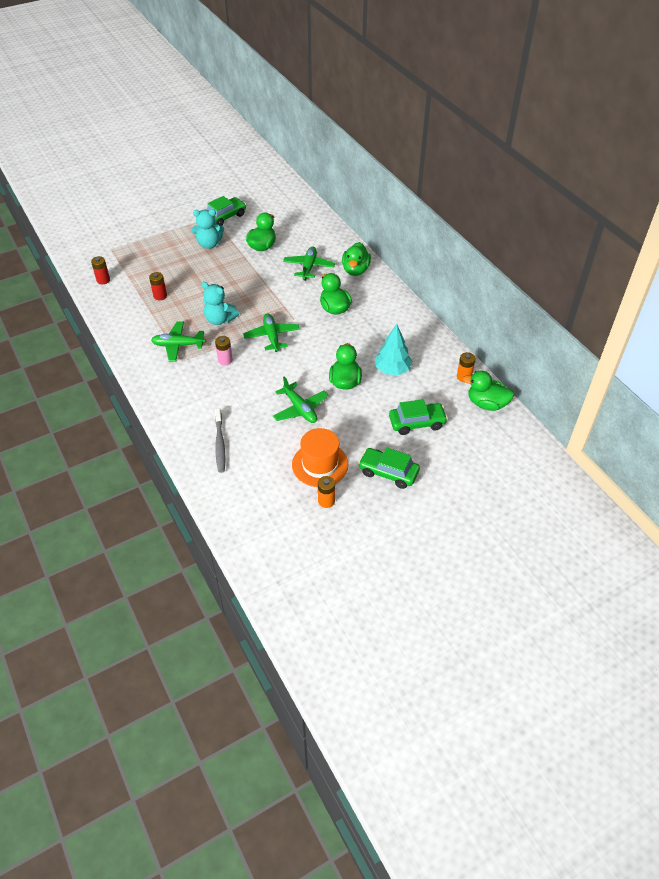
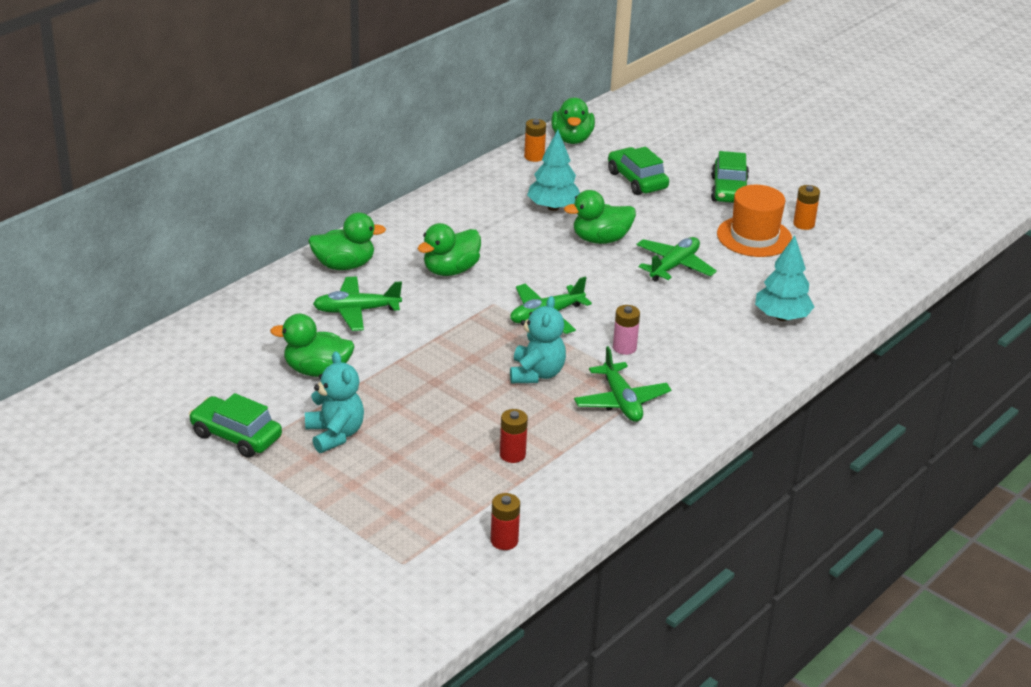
camera: 110 degrees left, 15 degrees down
grey toothbrush [215,408,225,473] -> turquoise tree [755,235,814,321]

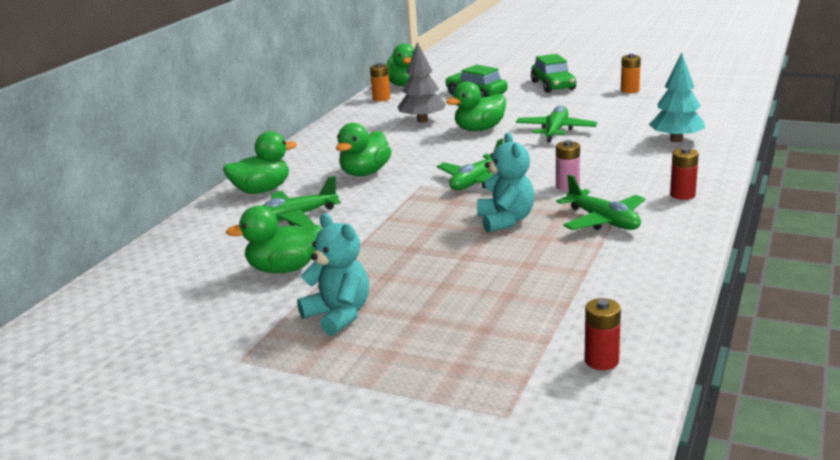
camera: 15 degrees left, 10 degrees down
green car [189,393,282,458] -> none
red battery [500,409,528,463] -> red battery moved to [670,147,699,200]
turquoise tree [527,130,580,211] -> grey tree [398,42,446,123]
orange hat [717,185,792,257] -> none

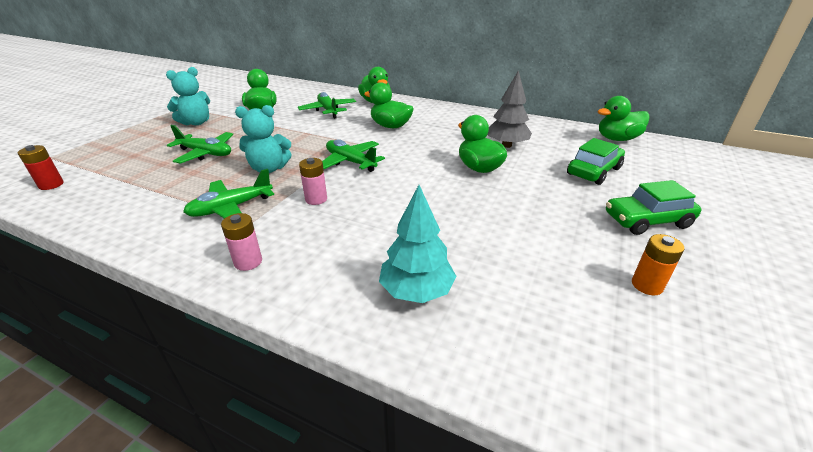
camera: 90 degrees right, 10 degrees up
orange battery [370,63,390,101] -> none
green plane [516,105,598,142] -> green plane moved to [167,125,233,164]
red battery [670,147,699,200] -> pink battery [221,213,262,271]

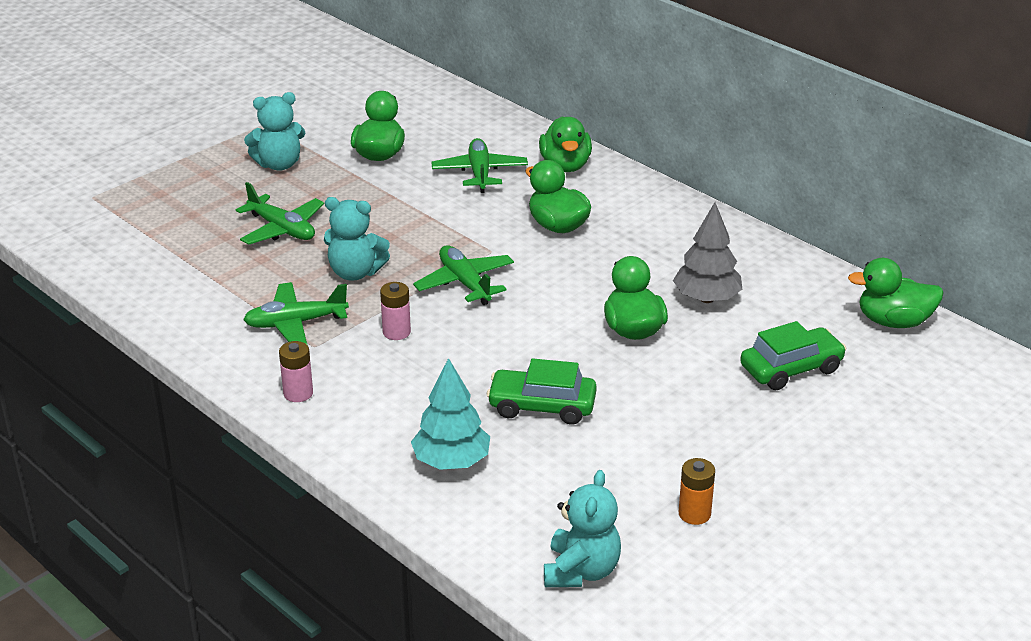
camera: 20 degrees right, 0 degrees up
red battery [18,145,64,190] -> none
green car [606,180,702,235] -> green car moved to [487,358,597,425]
none -> turquoise teddy bear [544,470,621,587]

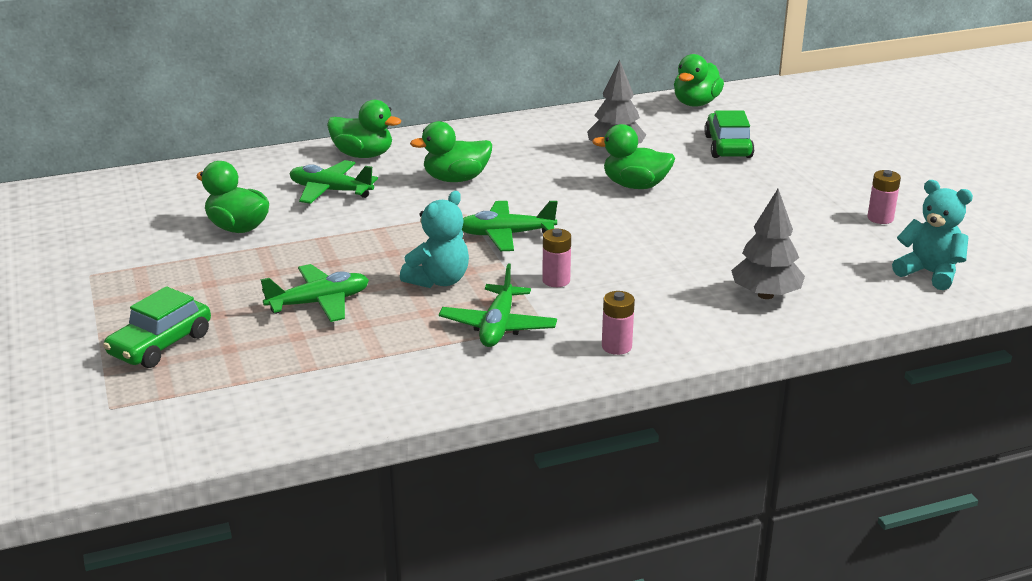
camera: 65 degrees left, 5 degrees down
turquoise teddy bear [244,92,305,171] -> none
turquoise tree [411,358,490,470] -> grey tree [731,189,805,299]
green car [487,358,597,425] -> green car moved to [103,286,211,368]
orange battery [679,458,715,525] -> pink battery [867,170,901,224]

